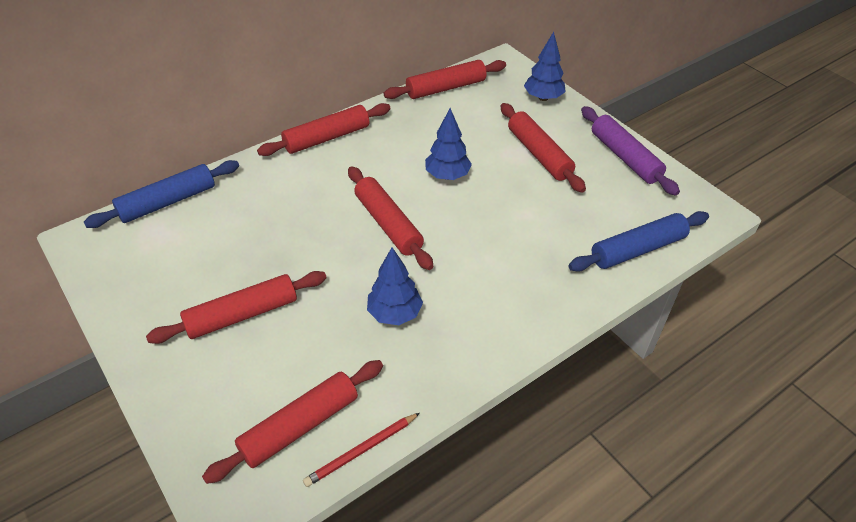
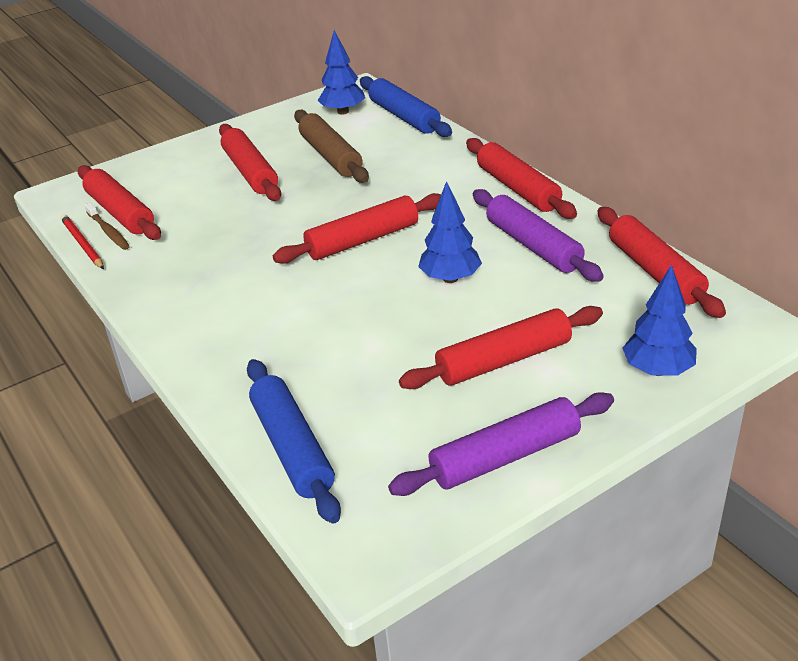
camera: 95 degrees right, 10 degrees down
blue tree [367,247,423,325] -> blue tree moved to [317,30,365,115]
none -> brown toothbrush [84,202,130,250]
none -> brown rolling pin [294,110,369,183]
none -> purple rolling pin [473,189,604,282]

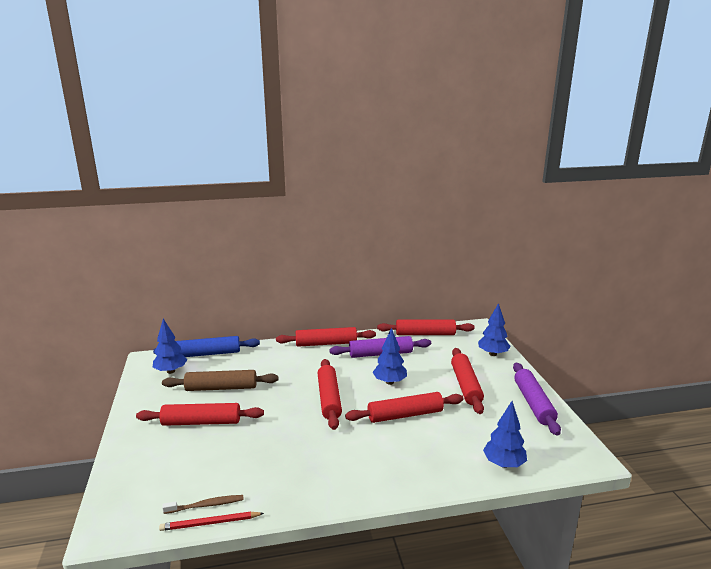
camera: 70 degrees left, 15 degrees down
red rolling pin [78,165,161,240] -> red rolling pin moved to [345,392,464,423]
blue rolling pin [247,359,341,524] -> blue tree [483,401,527,468]

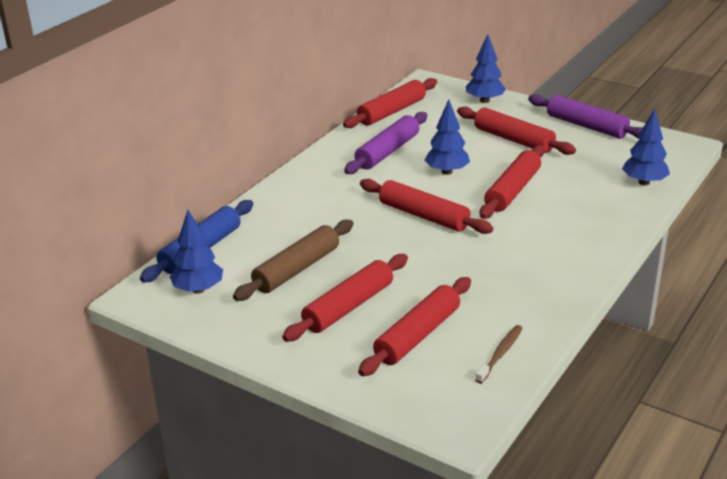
camera: 45 degrees left, 10 degrees up
red pencil [159,512,264,531] -> none
red rolling pin [276,327,376,347] -> red rolling pin moved to [358,277,471,376]

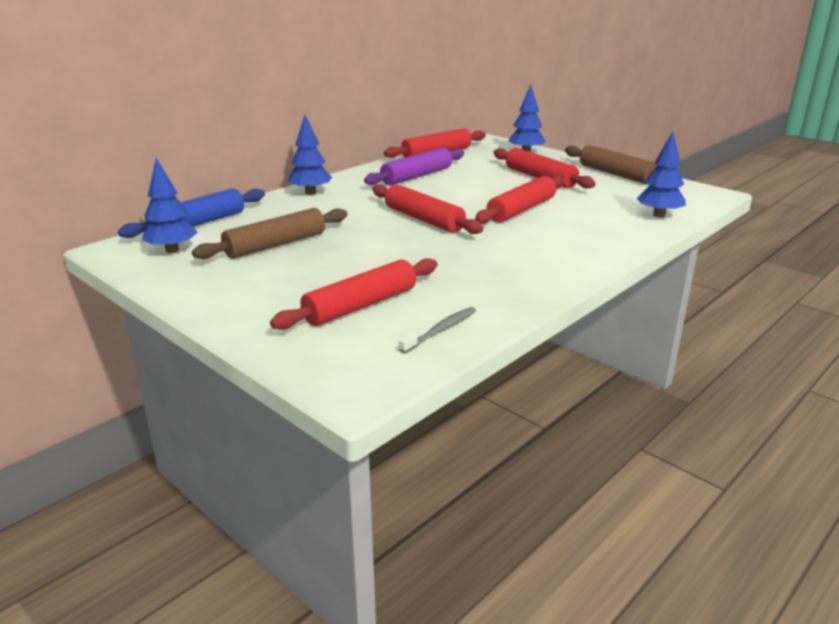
camera: 10 degrees right, 5 degrees down
red rolling pin [282,254,408,342] -> none
blue tree [425,99,470,175] -> blue tree moved to [288,115,332,195]
brown toothbrush [475,325,523,384] -> grey toothbrush [399,307,476,353]
purple rolling pin [528,94,643,139] -> brown rolling pin [565,145,657,184]

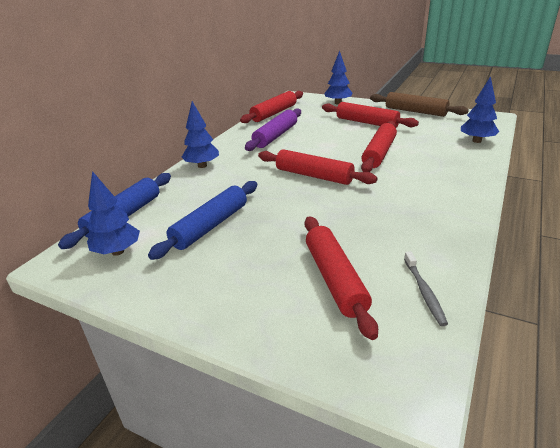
camera: 15 degrees left, 5 degrees up
brown rolling pin [192,208,347,259] -> blue rolling pin [148,181,257,260]
red rolling pin [270,258,437,330] -> red rolling pin turned 45 degrees counterclockwise [305,216,378,340]
grey toothbrush [399,307,476,353] -> grey toothbrush turned 150 degrees clockwise [404,251,448,326]

